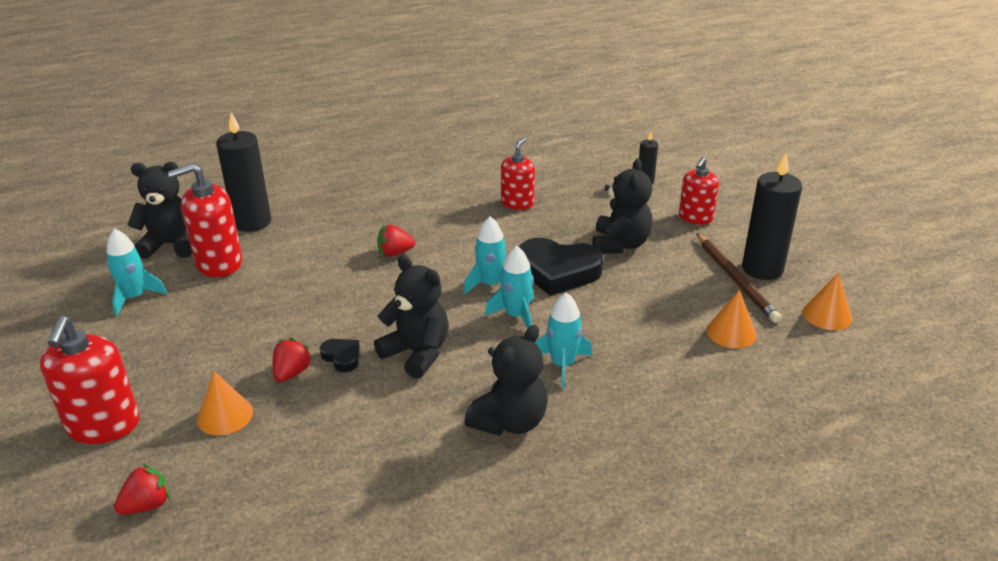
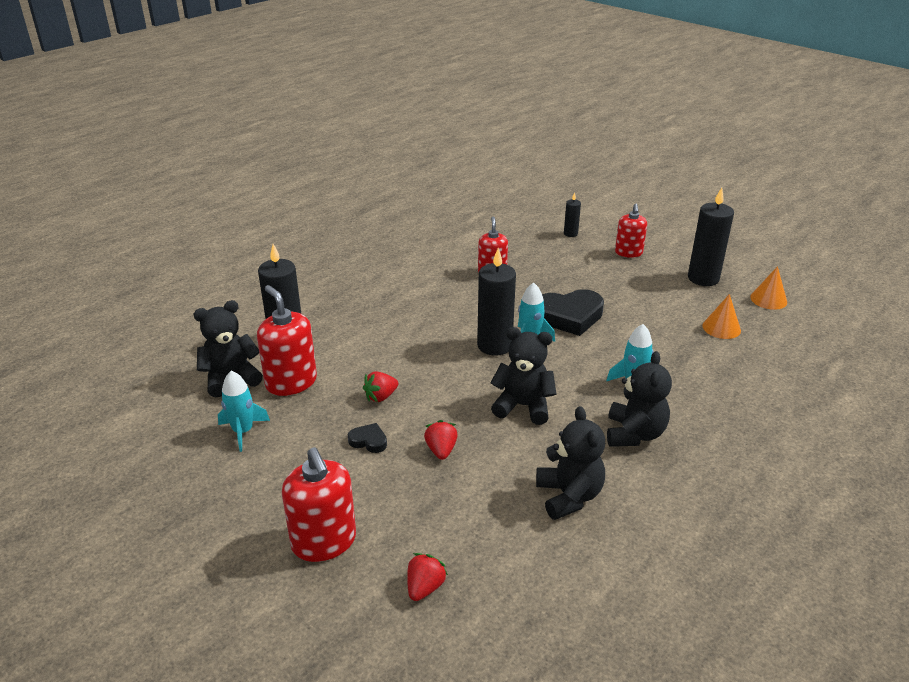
camera: 25 degrees left, 0 degrees up
red soap dispenser [168,163,242,277] -> red soap dispenser turned 105 degrees clockwise [257,285,317,396]
orange cone [197,371,253,436] -> none
black heart [320,339,360,372] -> black heart moved to [348,423,387,453]
red strawberry [377,224,415,257] -> red strawberry moved to [363,371,398,402]
turquoise rocket [485,246,534,329] -> none
black teddy bear [592,158,653,254] -> black teddy bear moved to [536,406,605,520]
brown pencil [696,233,782,323] -> none
none -> black candle [477,248,516,356]

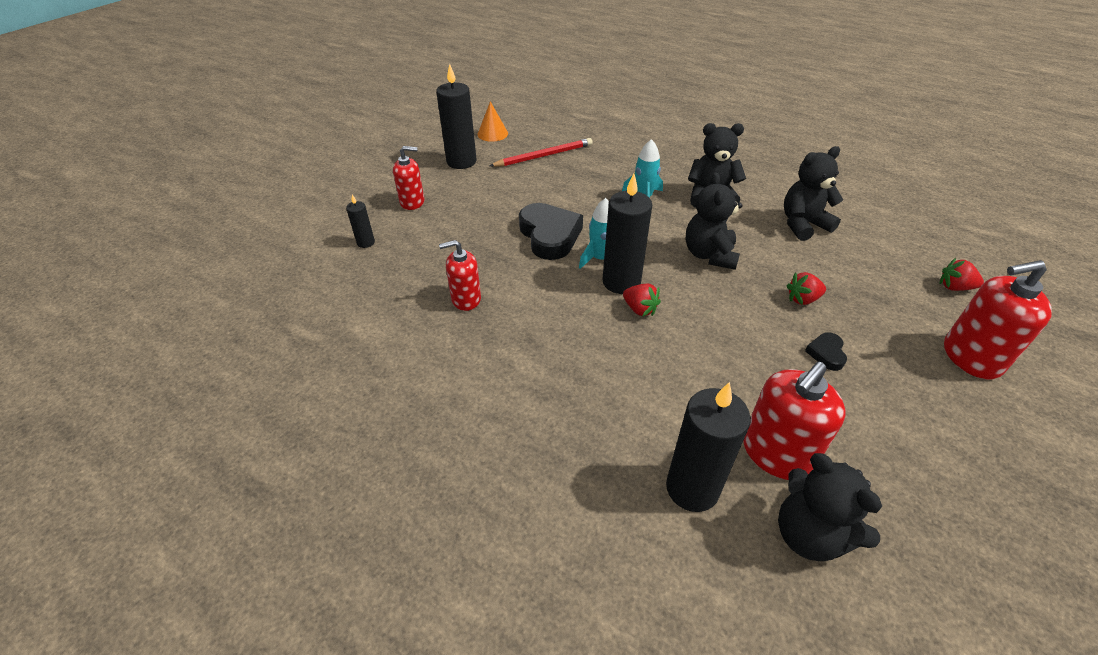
camera: 100 degrees left, 10 degrees up
turquoise rocket [218,371,270,452] -> none
red soap dispenser [282,447,356,562] -> red soap dispenser turned 150 degrees counterclockwise [944,260,1052,379]
red strawberry [363,371,398,402] -> red strawberry moved to [623,284,661,317]
orange cone [702,294,741,339] -> red pencil [489,138,592,167]

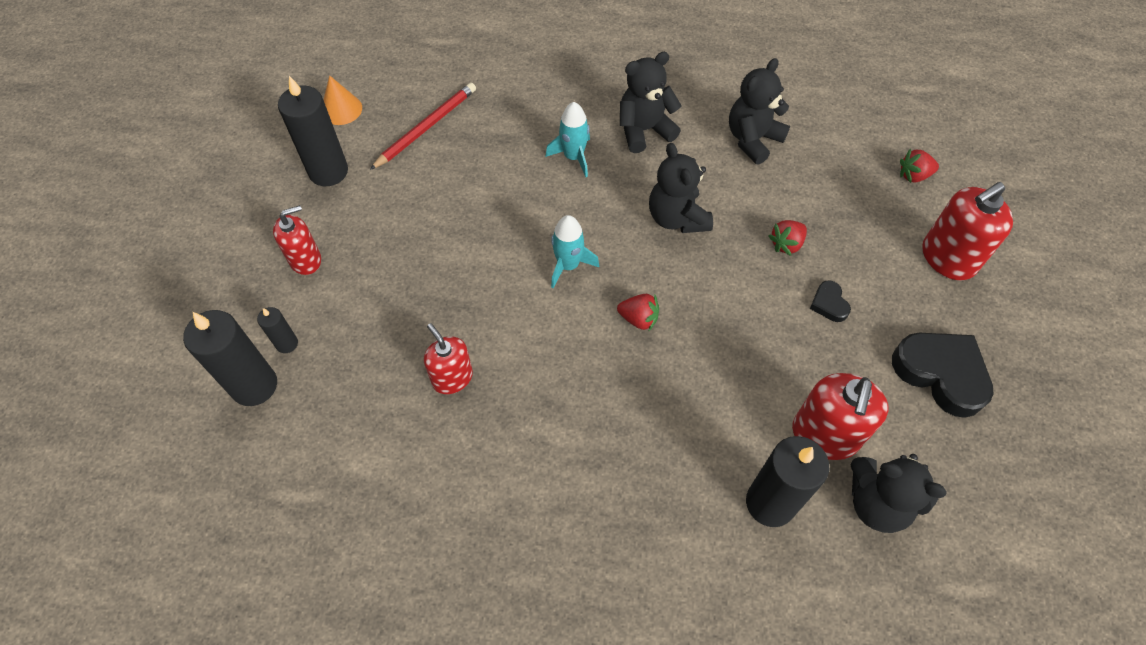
camera: 25 degrees left, 15 degrees up
red soap dispenser [439,240,481,311] -> red soap dispenser turned 90 degrees clockwise [424,323,473,394]
black heart [519,203,583,260] -> black heart moved to [892,333,994,418]
black candle [602,174,652,294] -> black candle moved to [183,310,277,406]

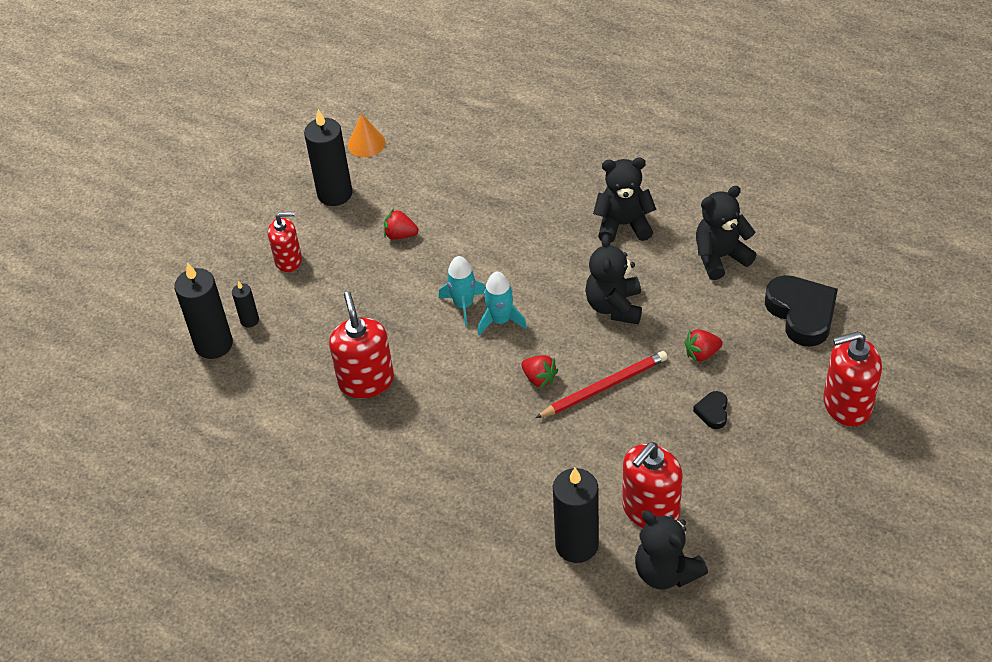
camera: 25 degrees right, 10 degrees down
red pencil [370,83,476,170] -> red pencil moved to [536,351,667,418]
red soap dispenser [424,323,473,394] -> red soap dispenser [329,292,394,398], size x1.53
turquoise rocket [545,102,590,177] -> turquoise rocket moved to [439,256,485,327]
black heart [892,333,994,418] -> black heart moved to [765,275,838,347]
red strawberry [900,149,939,183] -> red strawberry moved to [384,209,418,240]

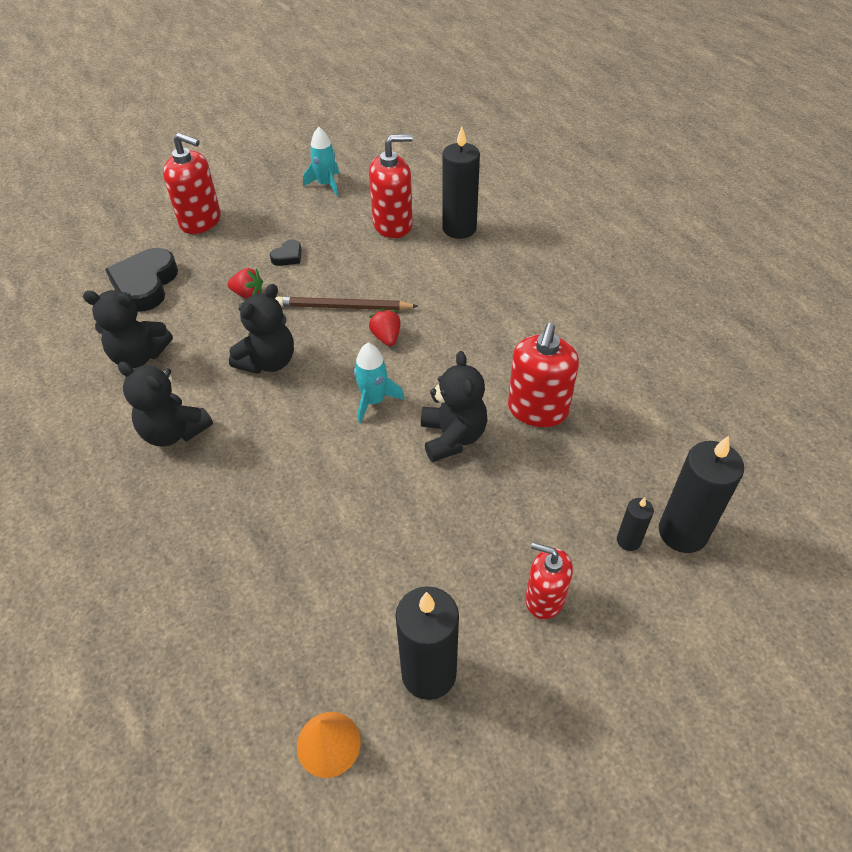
camera: 150 degrees left, 0 degrees up
red strawberry [384,209,418,240] -> none
turquoise rocket [439,256,485,327] -> turquoise rocket moved to [303,127,339,196]
red pencil [536,351,667,418] -> brown pencil [276,297,418,310]
black teddy bear [635,510,708,590] -> black teddy bear moved to [421,351,487,462]

